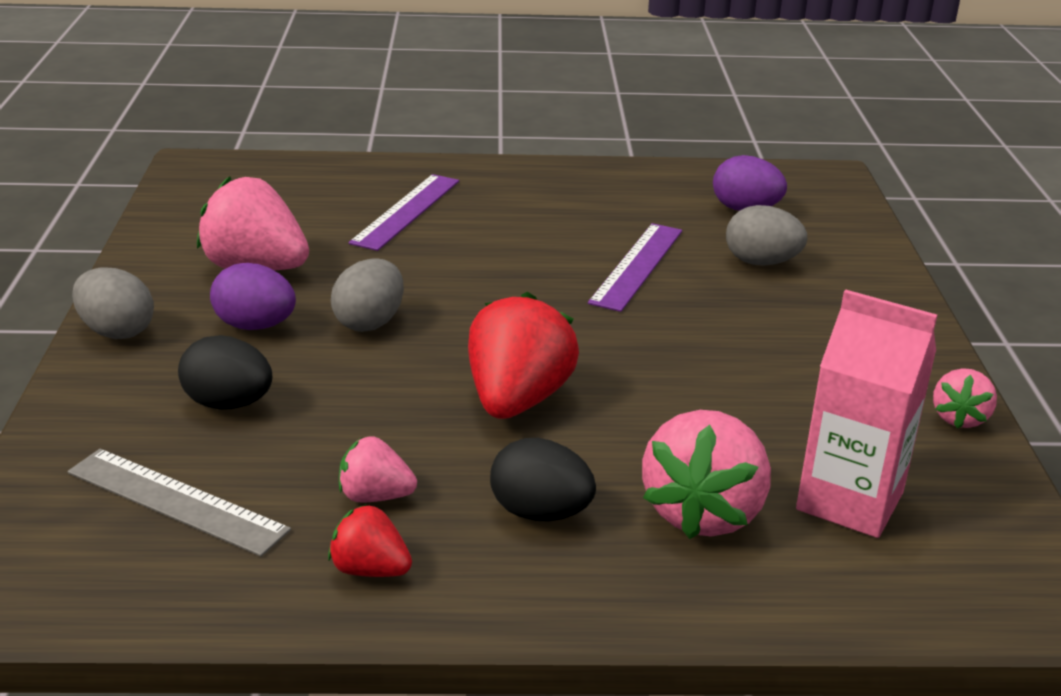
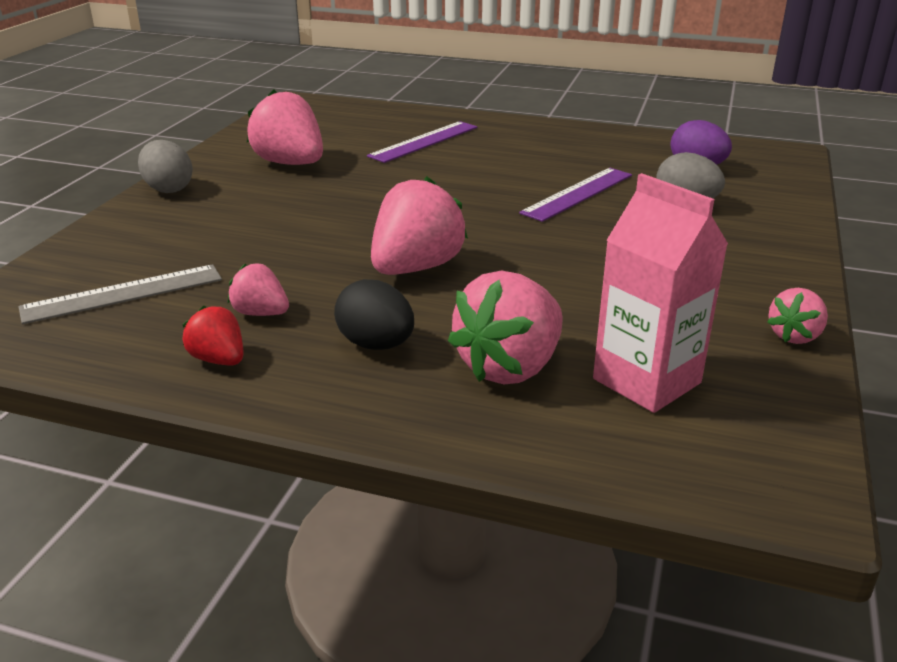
camera: 20 degrees right, 0 degrees up
grey ruler [67,449,291,557] -> grey ruler turned 75 degrees counterclockwise [18,264,222,324]
black egg [178,335,272,410] -> none
purple egg [210,263,296,330] -> none
grey egg [331,259,404,332] -> none
red strawberry [468,292,579,419] -> pink strawberry [371,176,468,275]

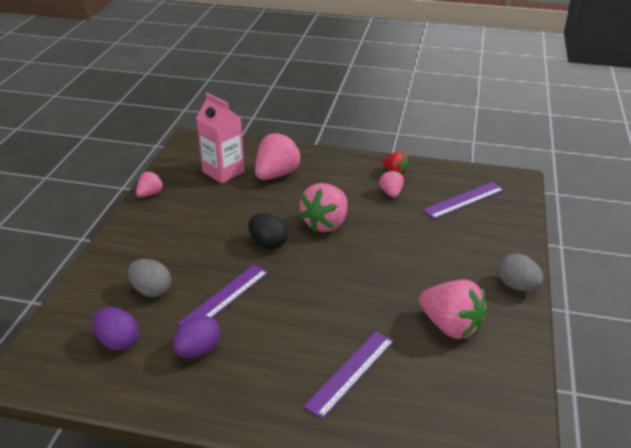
camera: 175 degrees right, 5 degrees up
grey ruler [18,264,222,324] -> purple ruler [423,182,504,219]
pink strawberry [228,264,289,316] -> pink strawberry turned 120 degrees counterclockwise [379,170,404,198]
black egg [334,279,414,350] -> black egg moved to [248,213,288,249]
none -> purple egg [173,315,220,358]

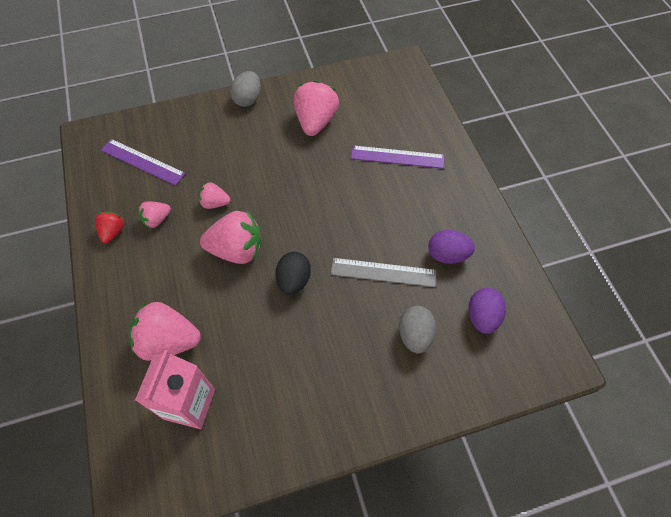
camera: 120 degrees left, 25 degrees up
pink strawberry [136,171,164,197] -> pink strawberry moved to [199,182,230,209]
purple ruler [177,265,268,326] -> grey ruler [331,258,436,287]

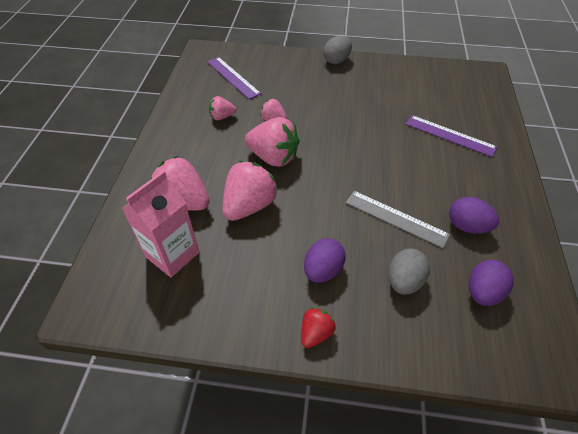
camera: 25 degrees right, 10 degrees down
red strawberry [95,212,124,243] -> red strawberry moved to [301,307,336,348]
black egg [275,252,311,295] -> none
pink strawberry [294,80,339,136] -> pink strawberry moved to [222,161,278,221]
none -> purple egg [304,238,346,283]

